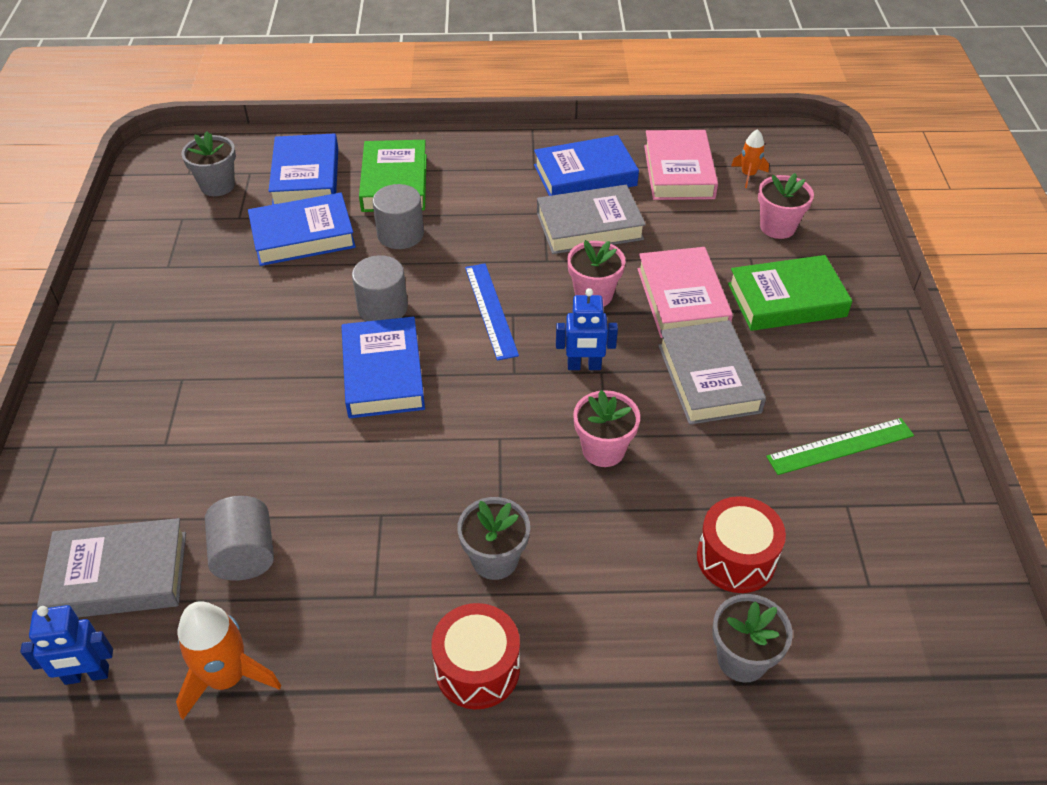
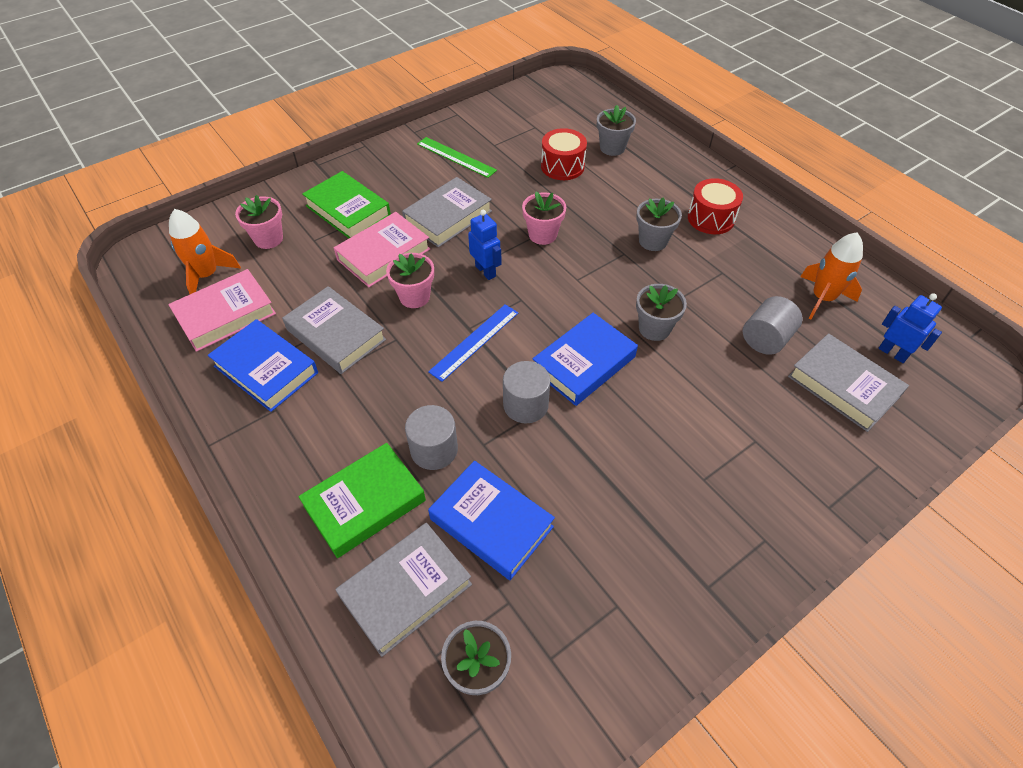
camera: 125 degrees left, 5 degrees up
blue book [269,133,338,205] -> grey book [335,523,472,657]
orange rocket [731,129,769,188] -> orange rocket [169,209,241,294], size x1.74
none -> grey flower pot [636,284,687,341]

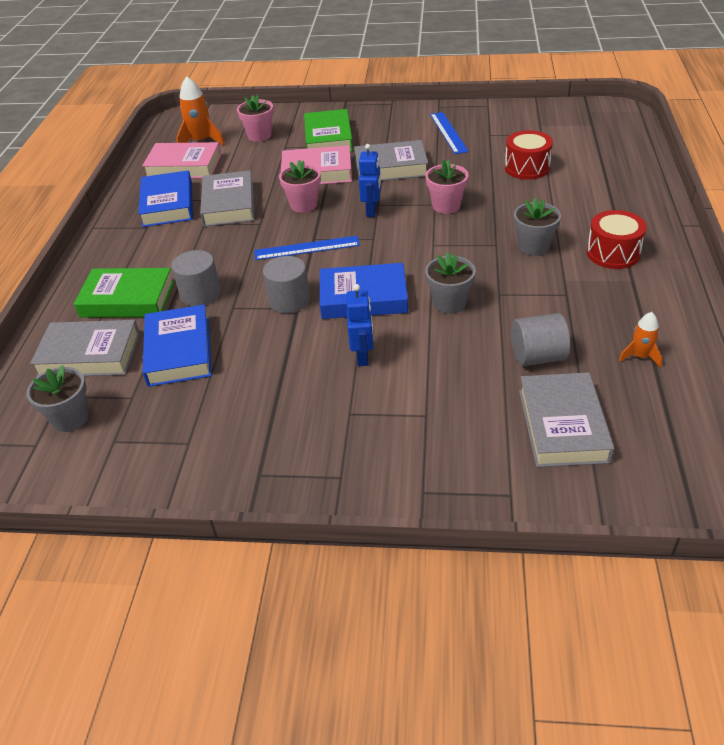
camera: 45 degrees right, 10 degrees down
green ruler [417,137,497,178] -> blue ruler [430,112,469,154]
grey flower pot [597,105,636,156] -> none
orange rocket [800,232,863,319] -> orange rocket [619,312,662,367], size x0.58
blue robot [878,293,942,363] -> blue robot moved to [346,284,373,366]

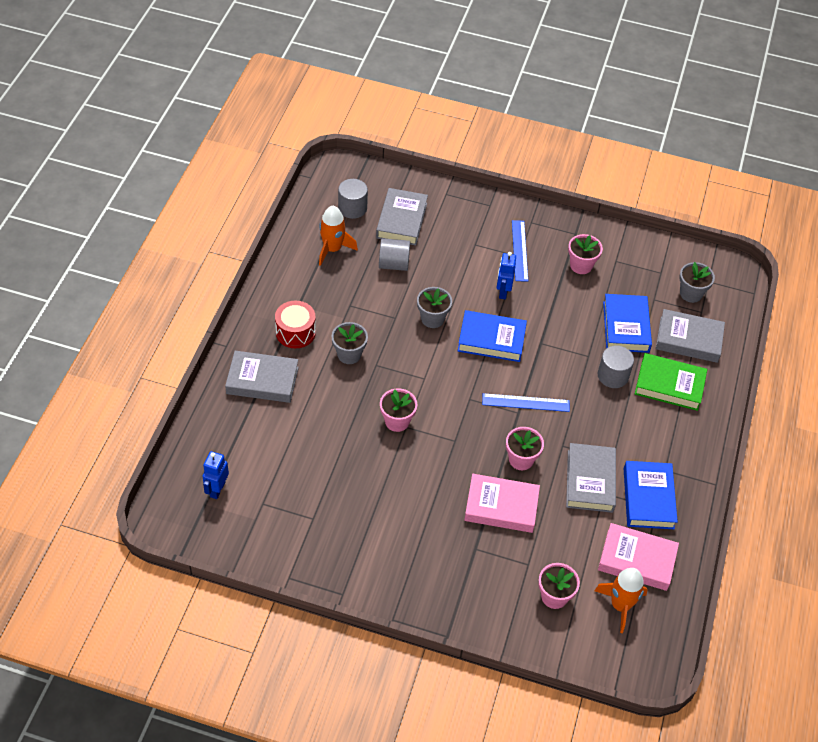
camera: 175 degrees left, 10 degrees up
grey cylinder [263,256,310,313] -> grey cylinder moved to [338,179,368,219]
green book [304,109,353,152] -> none
grey book [354,140,428,182] -> grey book moved to [225,351,299,403]
blue robot [359,144,381,217] -> blue robot moved to [202,451,229,499]
blue ruler [430,112,469,154] -> blue ruler moved to [512,220,528,282]
red drum [505,130,553,180] -> none
orange rocket [619,312,662,367] -> orange rocket [319,206,358,266], size x1.74
none -> pink flower pot [568,234,603,274]

